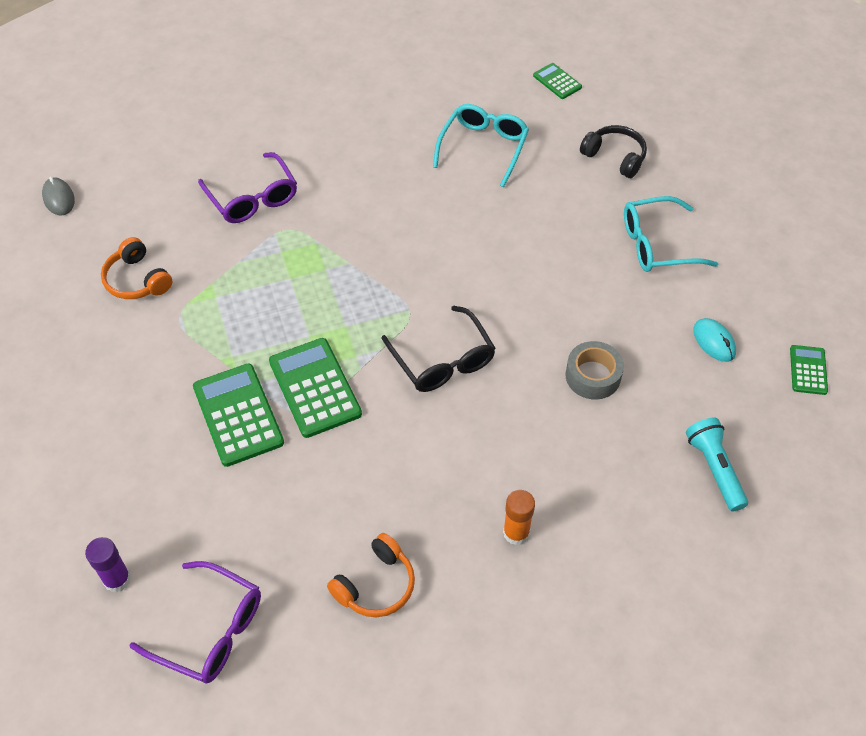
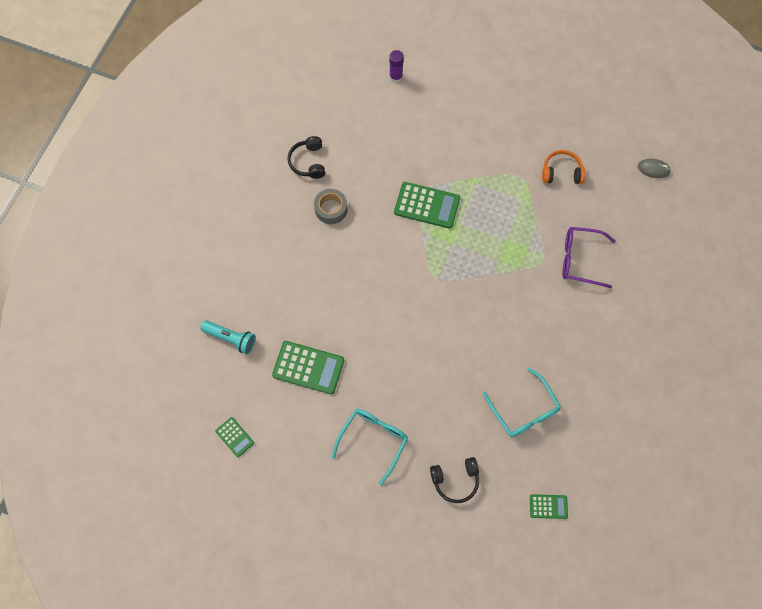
camera: 130 degrees right, 15 degrees up
purple glasses [130,561,261,683] -> none
green calculator [193,363,284,467] -> green calculator moved to [272,341,344,394]
orange headphones [327,533,415,617] -> black headphones [288,136,325,179]
black glasses [381,306,496,392] -> none
orange glue stick [503,490,535,545] -> none
grey tape [565,341,624,400] -> grey tape moved to [314,189,348,224]
turquoise mouse [693,318,736,362] -> none

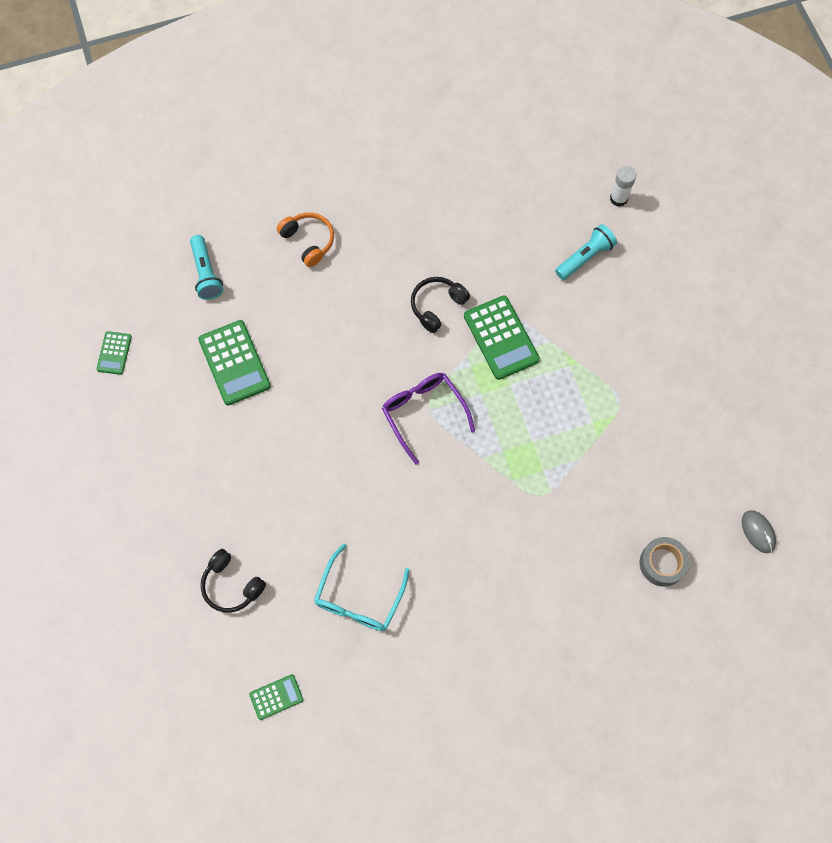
camera: 50 degrees right, 0 degrees up
black headphones [288,136,325,179] -> black headphones moved to [411,277,470,333]
grey tape [314,189,348,224] -> grey tape moved to [640,537,690,587]
turquoise glasses [332,409,408,485] -> none
purple glue stick [389,50,404,83] -> white glue stick [610,166,636,207]
green calculator [530,494,568,519] -> green calculator turned 75 degrees counterclockwise [249,674,303,720]
orange headphones [542,150,586,184] -> orange headphones moved to [277,212,334,267]
purple glasses [562,227,615,288] -> purple glasses moved to [382,373,475,464]
none -> turquoise flashlight [555,224,617,280]

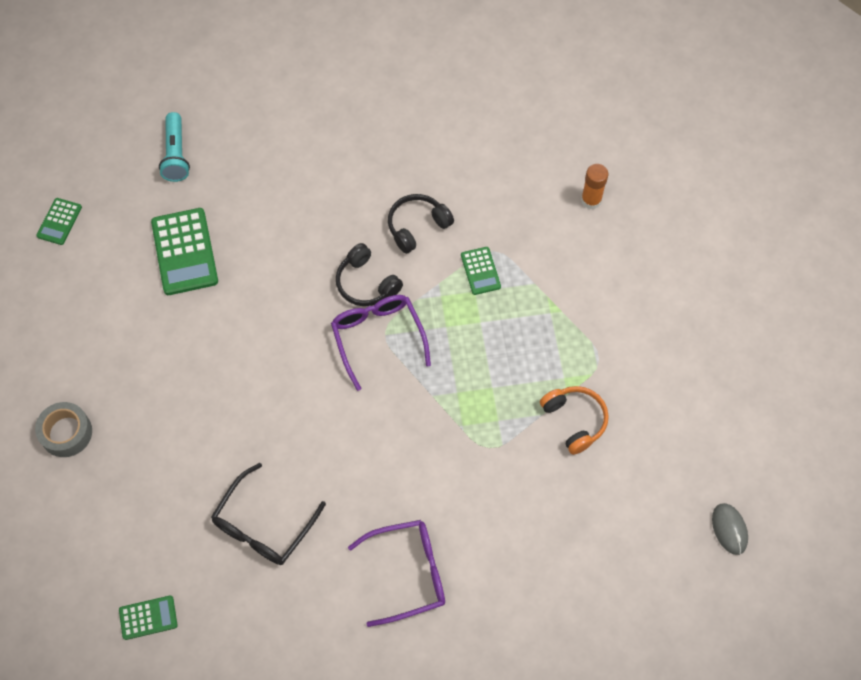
camera: 10 degrees right, 5 degrees down
black headphones [201,549,266,613] -> black headphones moved to [336,243,403,306]
orange headphones [277,212,334,267] -> orange headphones moved to [540,386,609,455]
turquoise glasses [314,544,410,631] -> black glasses [211,463,326,565]
green calculator [464,296,540,380] -> green calculator [461,247,501,295], size x0.54
turquoise flashlight [555,224,617,280] -> orange glue stick [581,164,608,209]
white glue stick [610,166,636,207] -> none
grey tape [640,537,690,587] -> grey tape moved to [35,402,92,457]
none -> purple glasses [348,520,445,627]

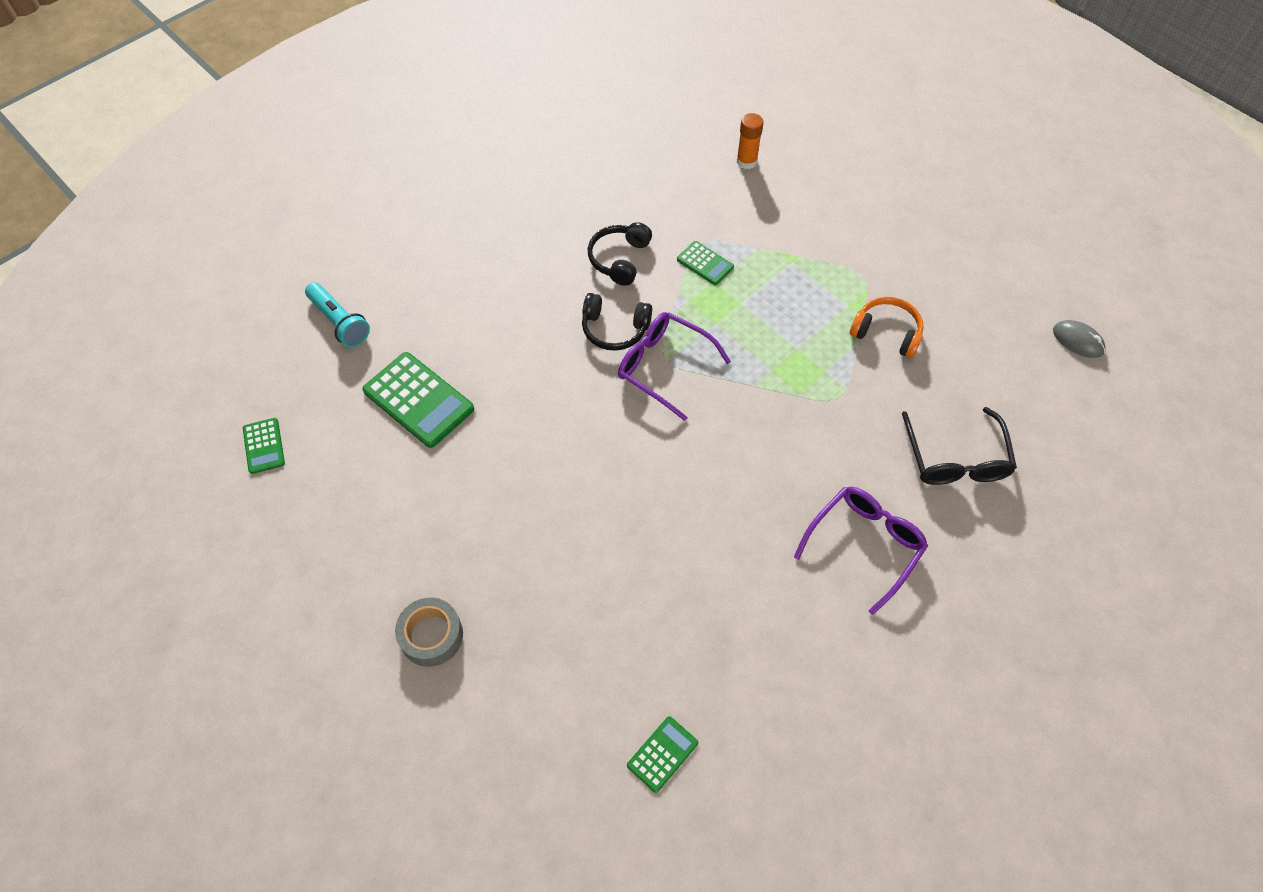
camera: 35 degrees left, 5 degrees down
black glasses [211,463,326,565] -> black glasses moved to [902,407,1017,485]

